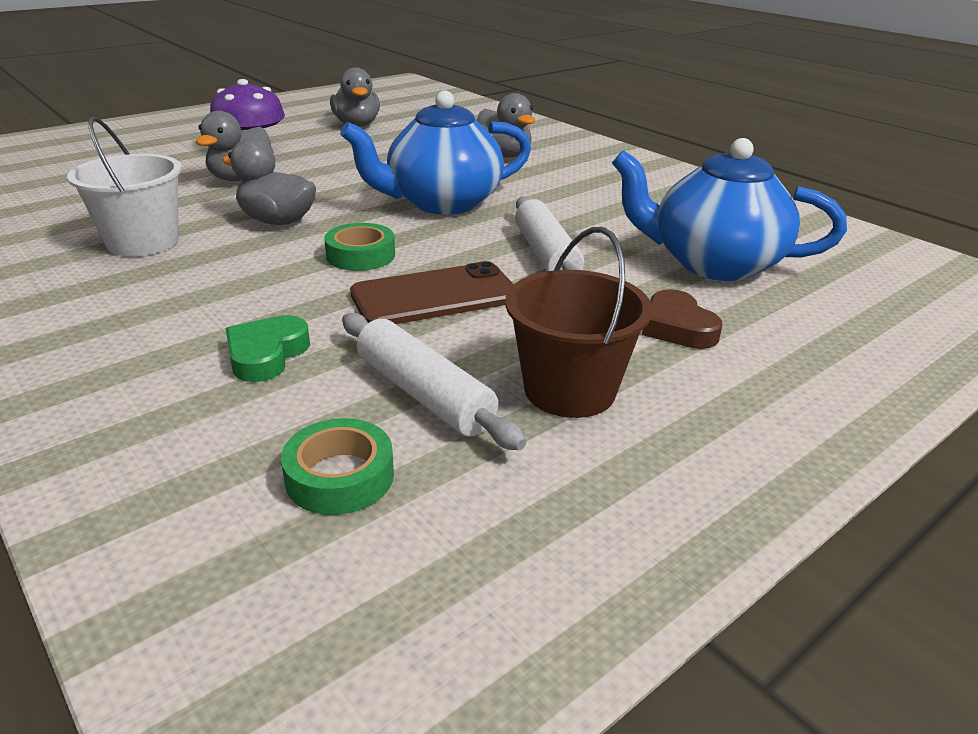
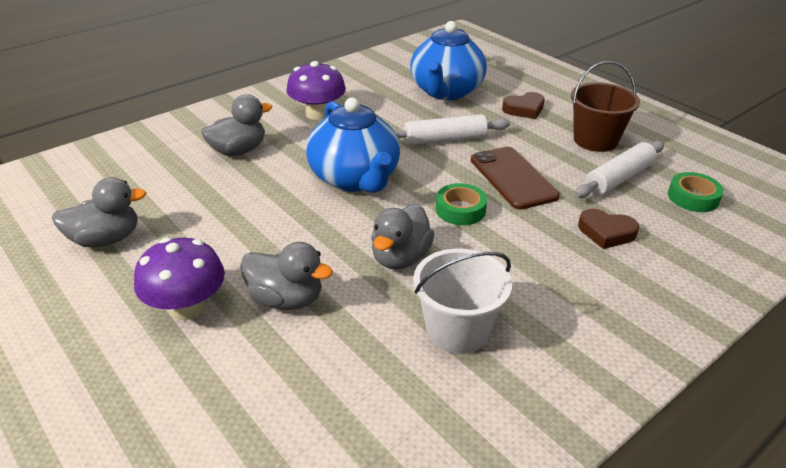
camera: 90 degrees left, 5 degrees up
green heart [226,315,310,382] -> brown heart [578,209,639,249]
none -> purple mushroom [286,61,346,120]

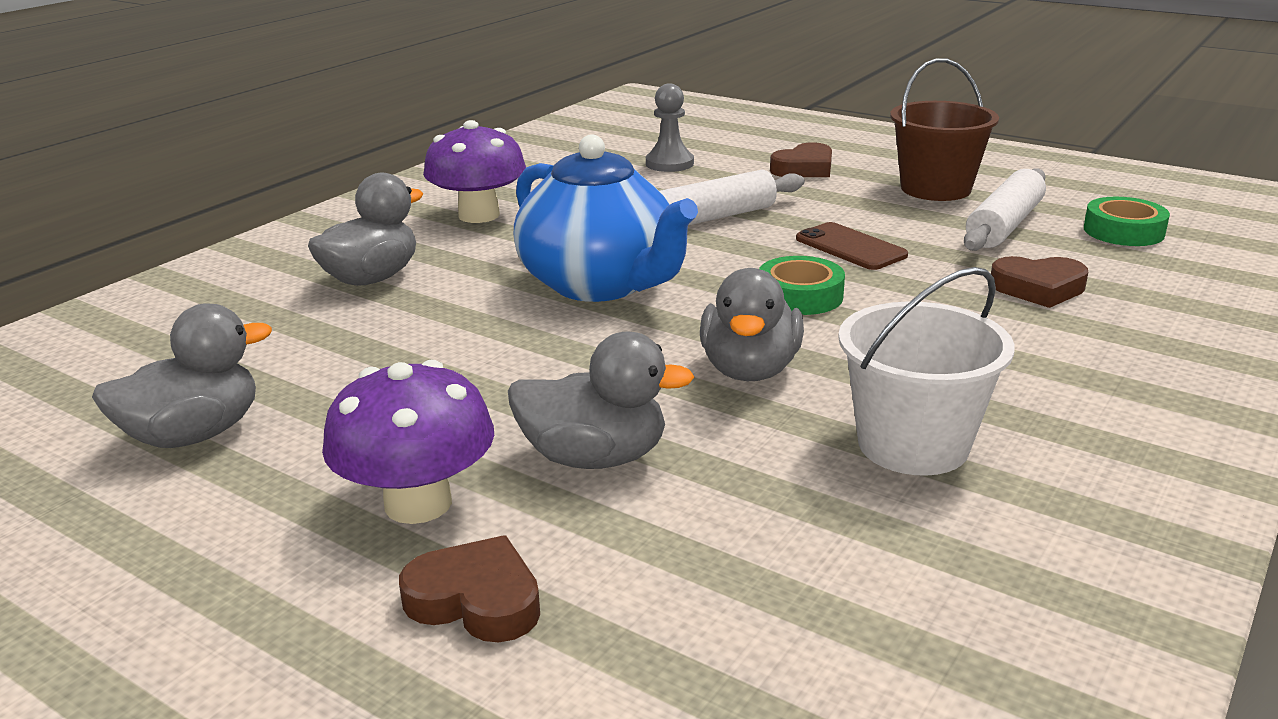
camera: 15 degrees left, 10 degrees down
blue teapot [410,21,487,100] -> grey pawn [646,83,694,172]
brown phone [471,147,560,210] -> brown phone [796,222,908,270], size x0.66
none -> brown heart [399,535,540,642]

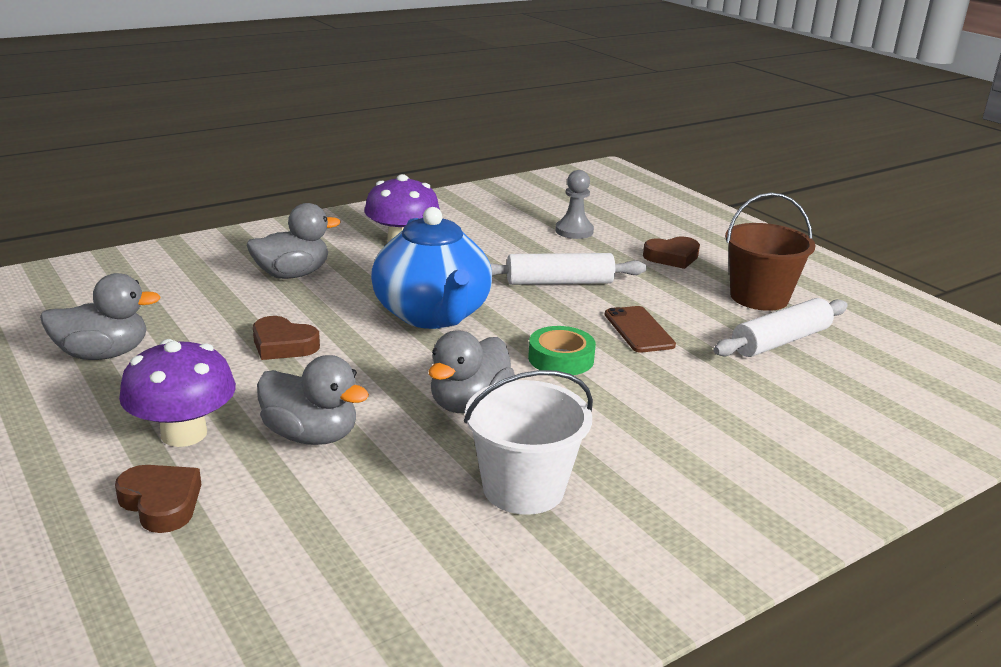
camera: 20 degrees right, 0 degrees up
brown heart [991,256,1088,308] -> brown heart moved to [253,316,320,360]
green tape [1084,197,1170,246] -> none

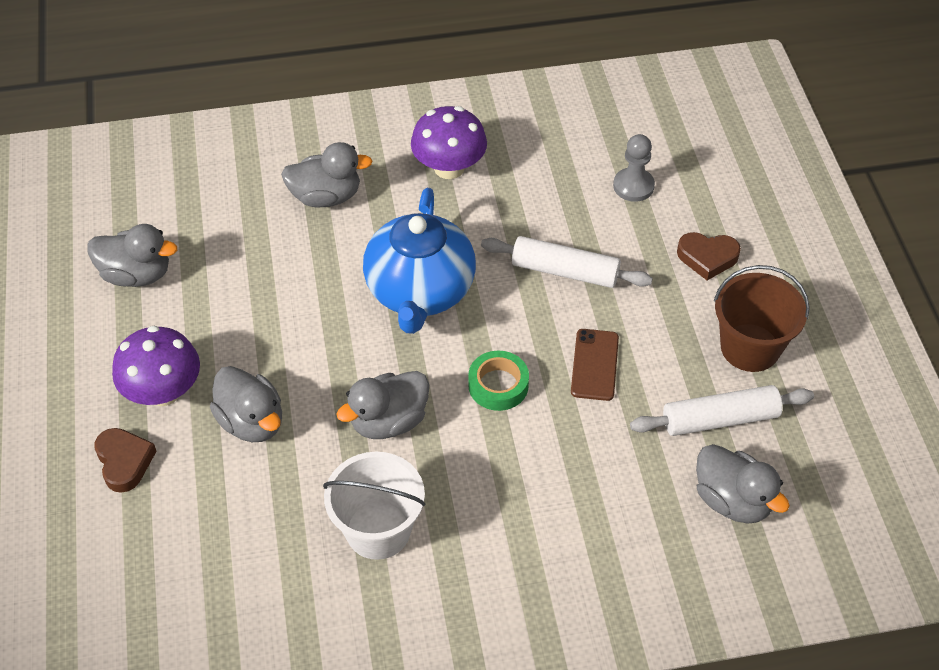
camera: 25 degrees right, 25 degrees up
brown heart [253,316,320,360] -> none
none -> grey duck [696,444,790,524]

